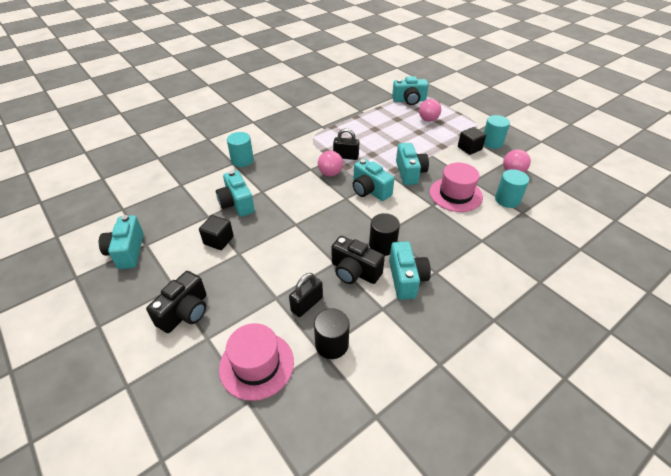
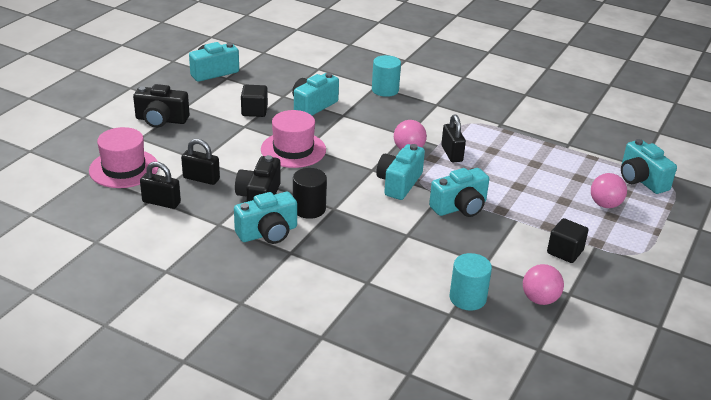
camera: 65 degrees right, 10 degrees down
black cylinder [314,308,349,359] -> black padlock [140,162,181,209]
pink hat [430,163,483,212] -> pink hat moved to [261,110,326,168]
turquoise cylinder [484,115,510,149] -> none

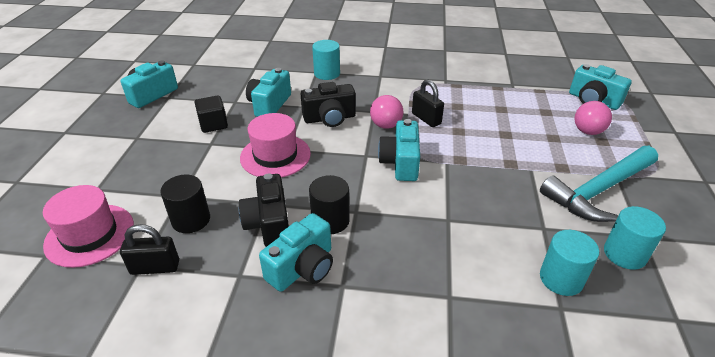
camera: 20 degrees left, 5 degrees up
black camera [133,84,190,128] -> black camera moved to [301,82,356,127]
black padlock [181,139,220,185] -> black cylinder [160,175,210,233]
turquoise camera [429,168,489,217] -> none
pink ball [523,264,564,305] -> turquoise cylinder [604,206,666,270]
black cube [547,218,588,263] -> turquoise hammer [540,146,658,222]

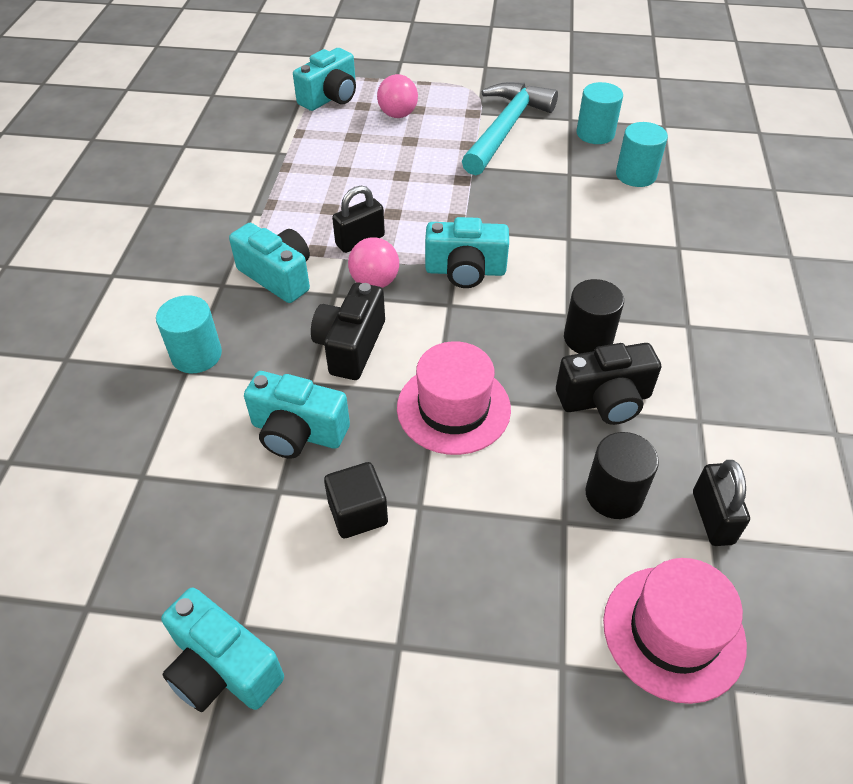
camera: 90 degrees left, 10 degrees up
turquoise camera [259,213,333,292] -> turquoise camera moved to [229,223,310,303]
black camera [301,82,356,127] -> black camera turned 150 degrees counterclockwise [311,282,385,380]
turquoise hammer [540,146,658,222] -> turquoise hammer turned 120 degrees counterclockwise [462,82,558,175]

